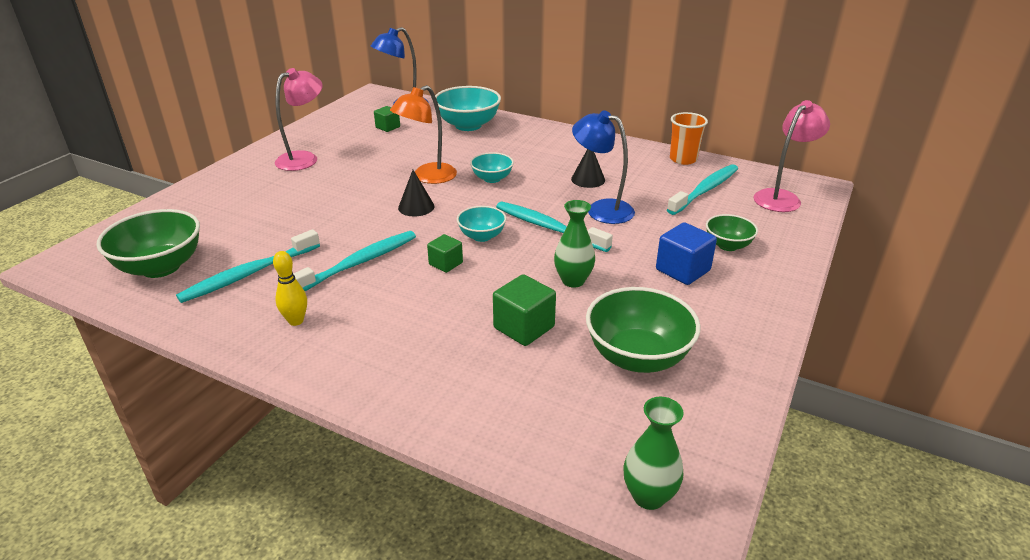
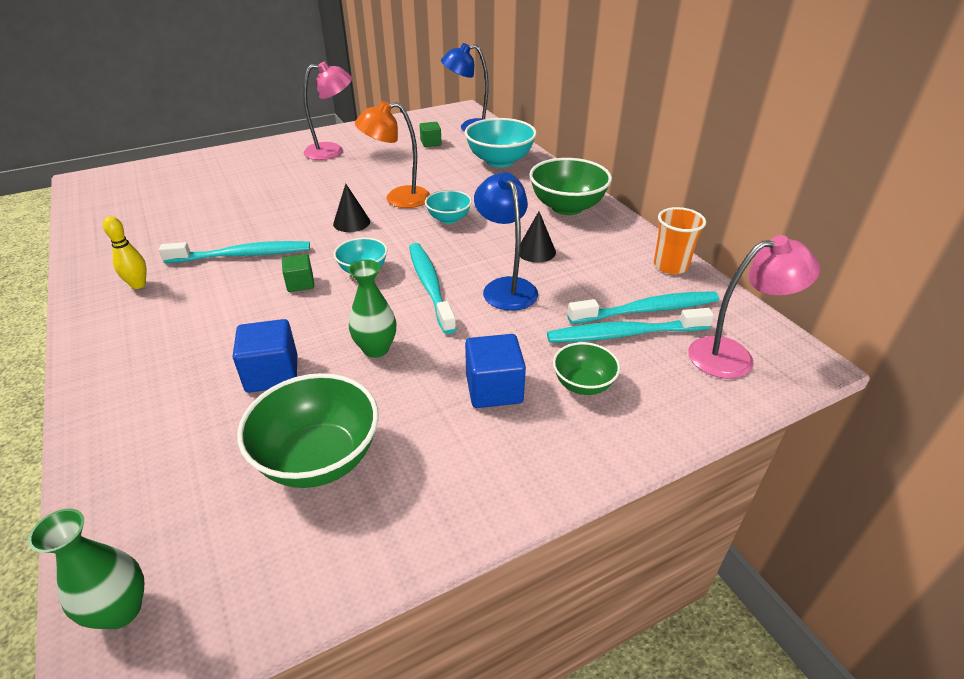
camera: 35 degrees right, 5 degrees up
green bowl [96,209,200,278] -> green bowl moved to [529,158,612,215]
turquoise toothbrush [176,229,320,303] -> turquoise toothbrush moved to [547,308,714,343]
green cube [493,274,556,346] -> blue cube [233,319,297,393]

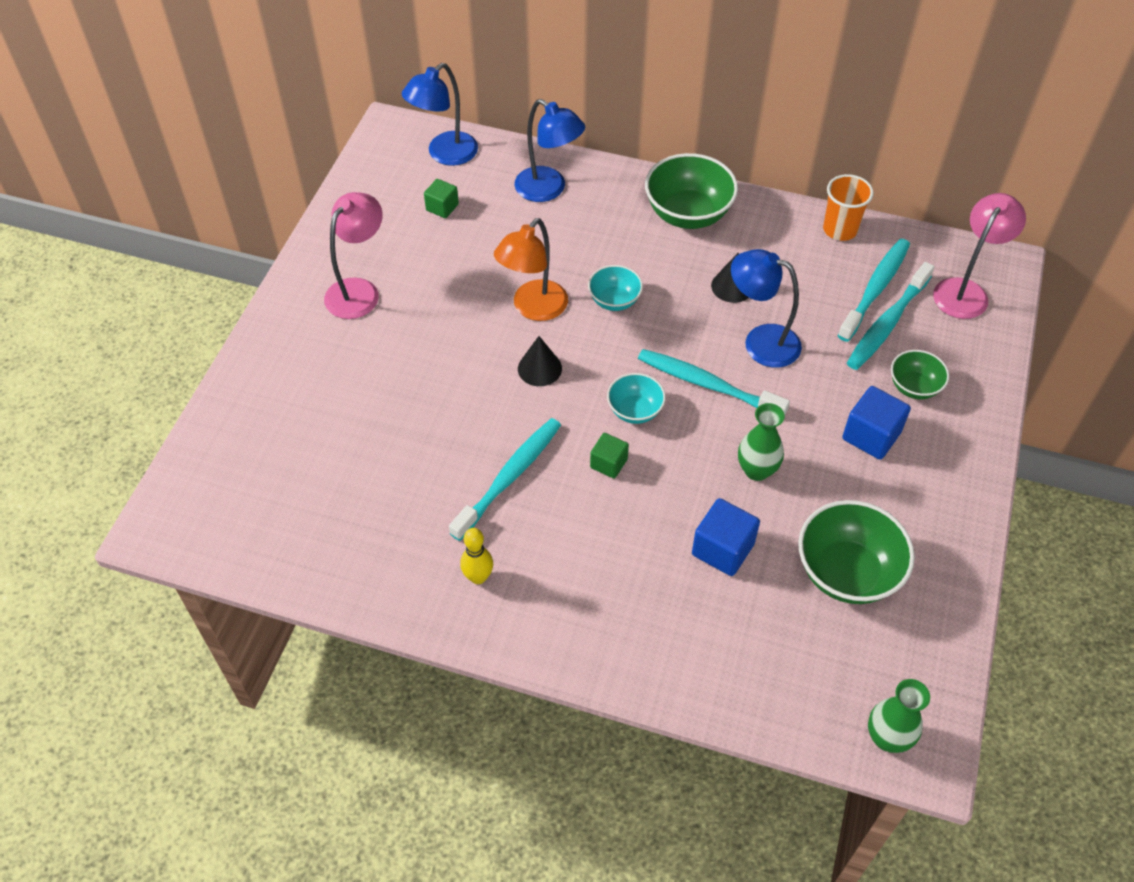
camera: 45 degrees left, 15 degrees up
turquoise bowl [465,118,537,167] -> blue lamp [514,99,585,202]

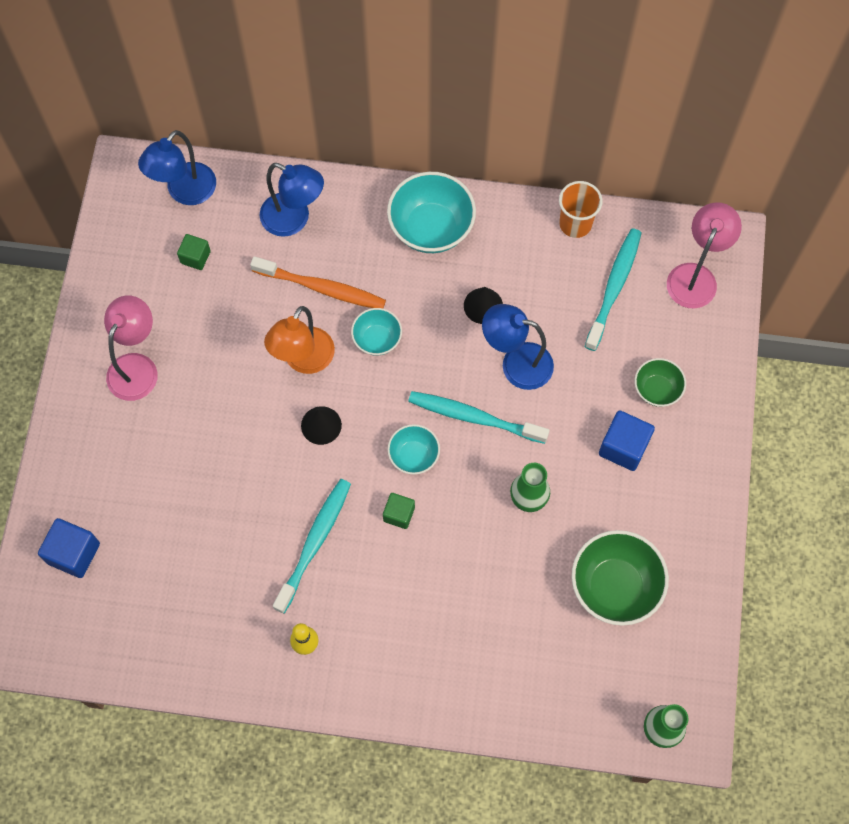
camera: 10 degrees left, 15 degrees up
green bowl [645,153,738,229] -> turquoise bowl [387,172,476,253]
blue cube [692,498,760,576] -> blue cube moved to [38,518,100,578]
turquoise toothbrush [847,262,934,370] -> none
none -> orange toothbrush [250,256,386,308]

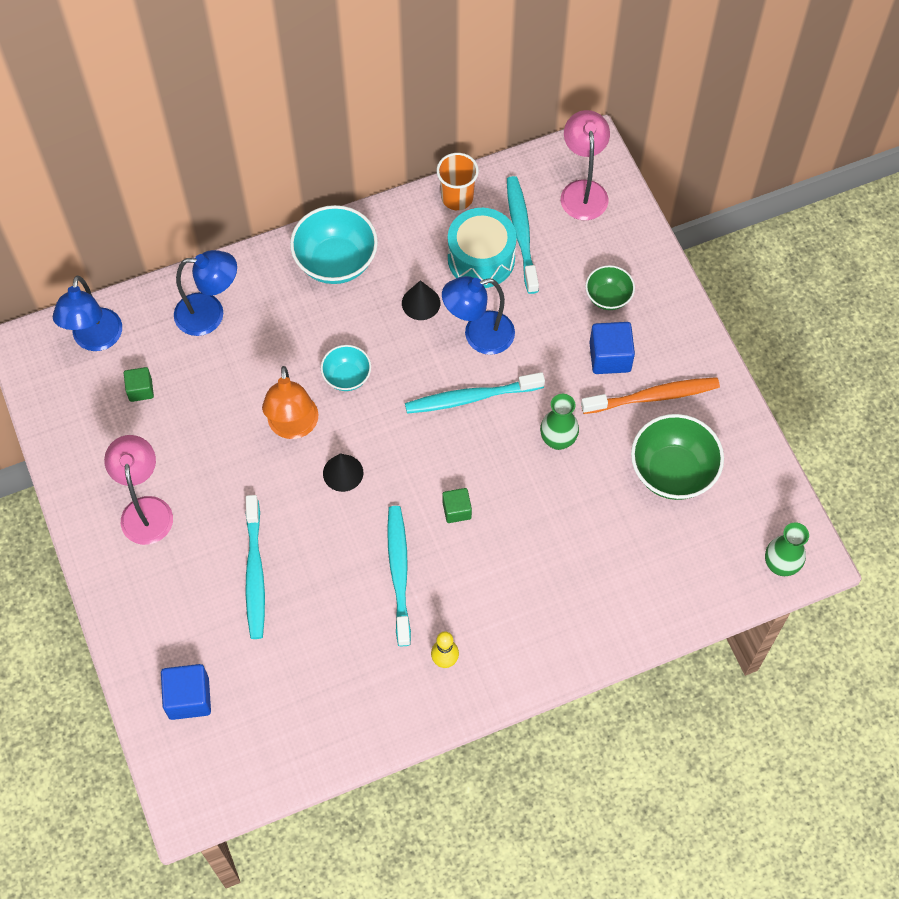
camera: 30 degrees left, 5 degrees down
orange toothbrush [250,256,386,308] -> orange toothbrush moved to [581,377,720,414]
turquoise bowl [387,424,440,474] -> none
none -> turquoise toothbrush [245,495,265,639]
none -> turquoise drum [448,208,517,288]

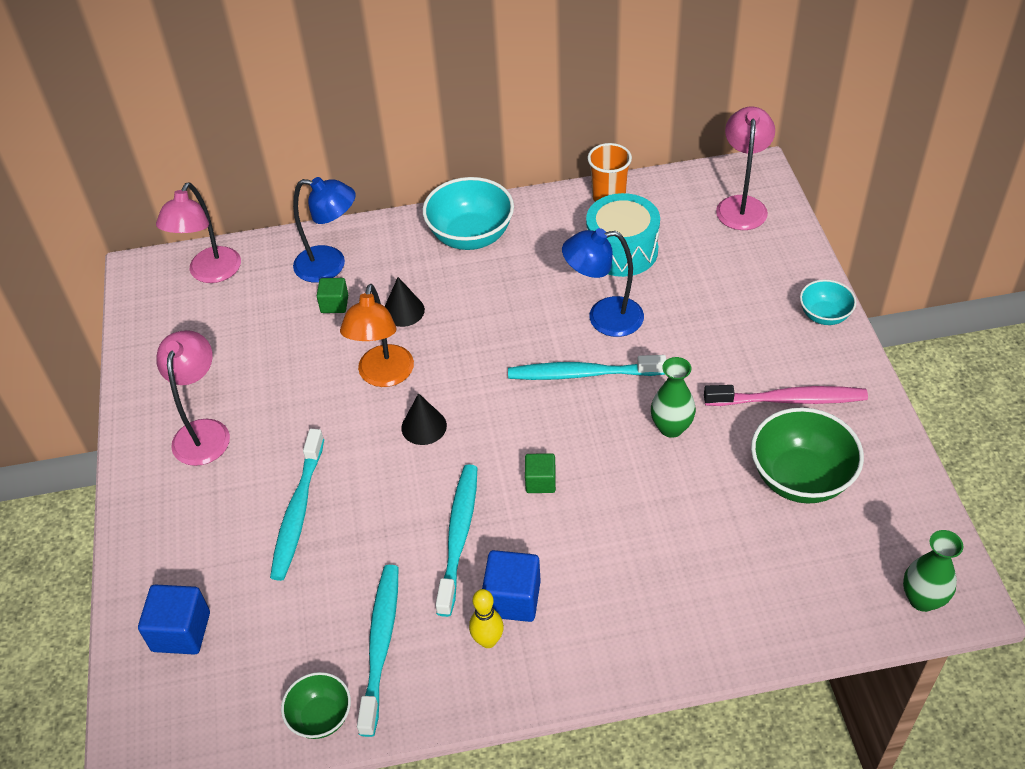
camera: 15 degrees right, 15 degrees down
blue lamp [53,276,122,351] -> pink lamp [156,182,241,283]
green cube [124,367,154,402] -> green cube moved to [317,278,348,313]
turquoise bowl [321,345,371,391] -> turquoise bowl moved to [800,280,856,325]
black cone [402,280,440,320] -> black cone moved to [385,277,425,327]
turquoise toothbrush [507,176,539,294] -> turquoise toothbrush moved to [357,565,398,737]
orange toothbrush [581,377,720,414] -> pink toothbrush [704,385,868,406]
green bowl [585,265,635,310] -> green bowl moved to [281,672,351,739]
blue cube [589,322,635,374] -> blue cube moved to [482,550,541,622]

